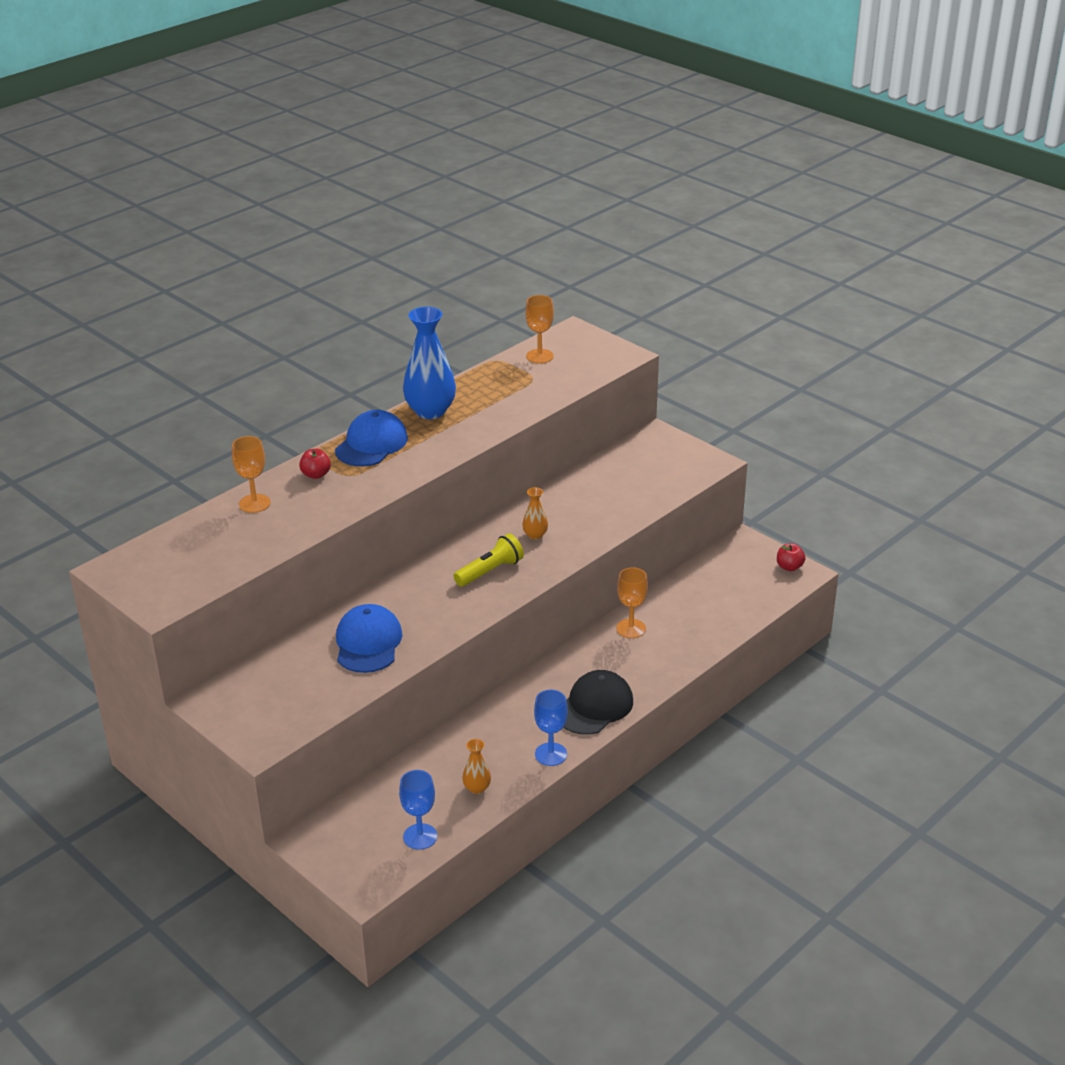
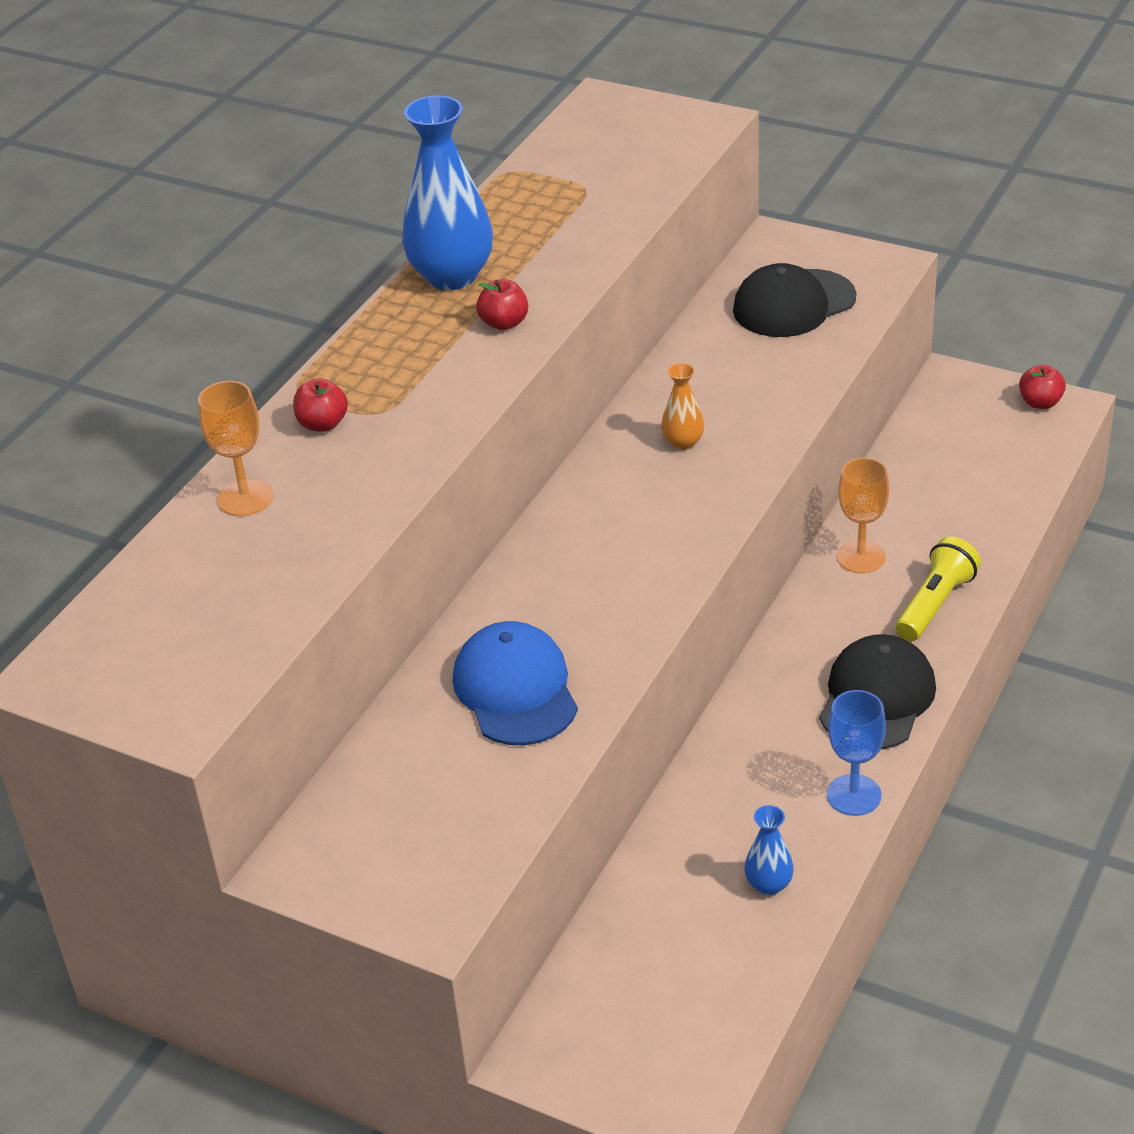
camera: 15 degrees left, 5 degrees up
blue cap [335,410,408,466] -> none
blue goblet [399,770,437,850] -> none
yellow flashlight [453,533,524,587] -> yellow flashlight moved to [896,536,981,641]
orange vase [462,739,491,794] -> blue vase [744,805,794,895]
orange goblet [525,295,554,363] -> none
none -> red apple [476,279,528,330]
none -> black cap [733,263,856,337]

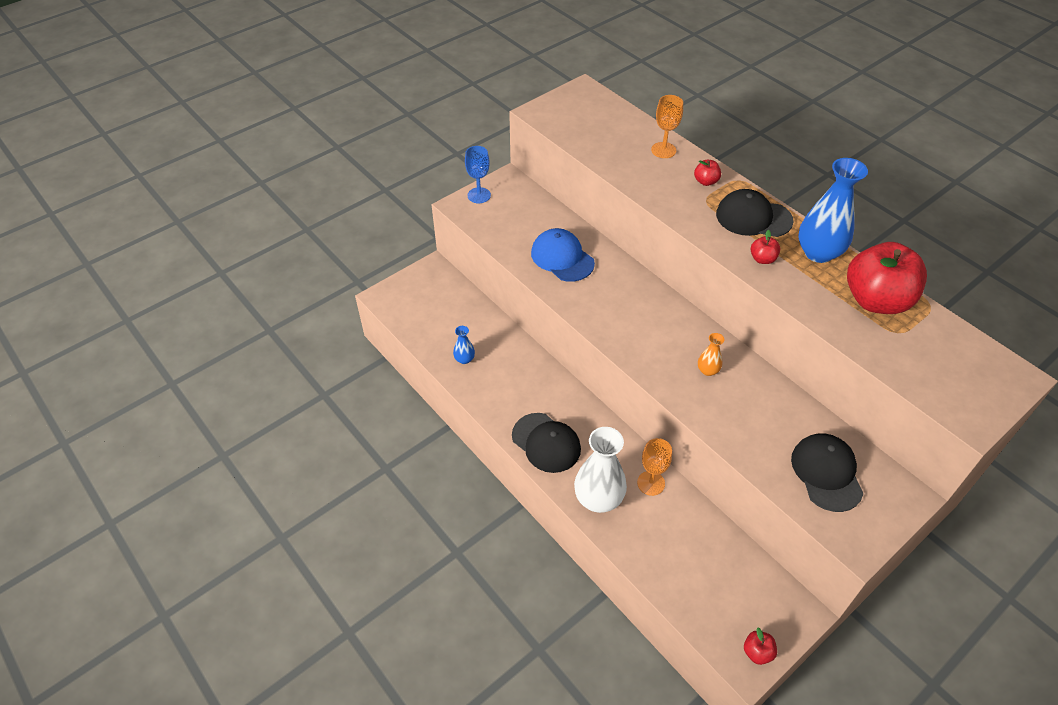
camera: 110 degrees right, 10 degrees up
blue cap [453,621,578,745] -> blue cap turned 135 degrees counterclockwise [531,228,595,282]
blue goblet [827,690,886,816] -> blue goblet moved to [465,146,491,203]
yellow flashlight [896,536,981,641] -> white vase [574,427,627,513]
none -> black cap [716,189,793,237]
none -> red apple [847,242,927,314]

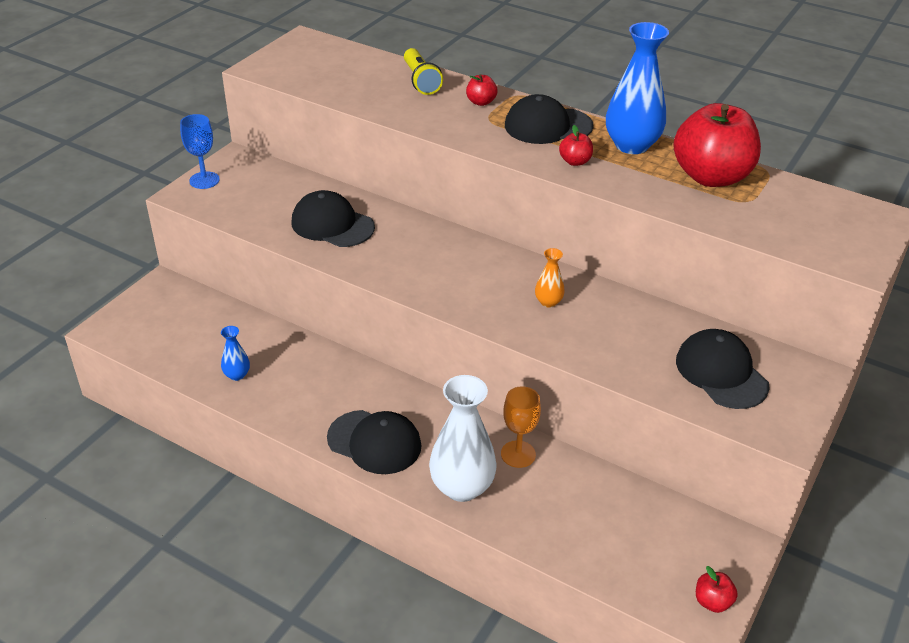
camera: 20 degrees left, 10 degrees down
blue cap [531,228,595,282] -> black cap [292,190,375,247]
orange goblet [651,95,683,158] -> yellow flashlight [404,48,443,95]

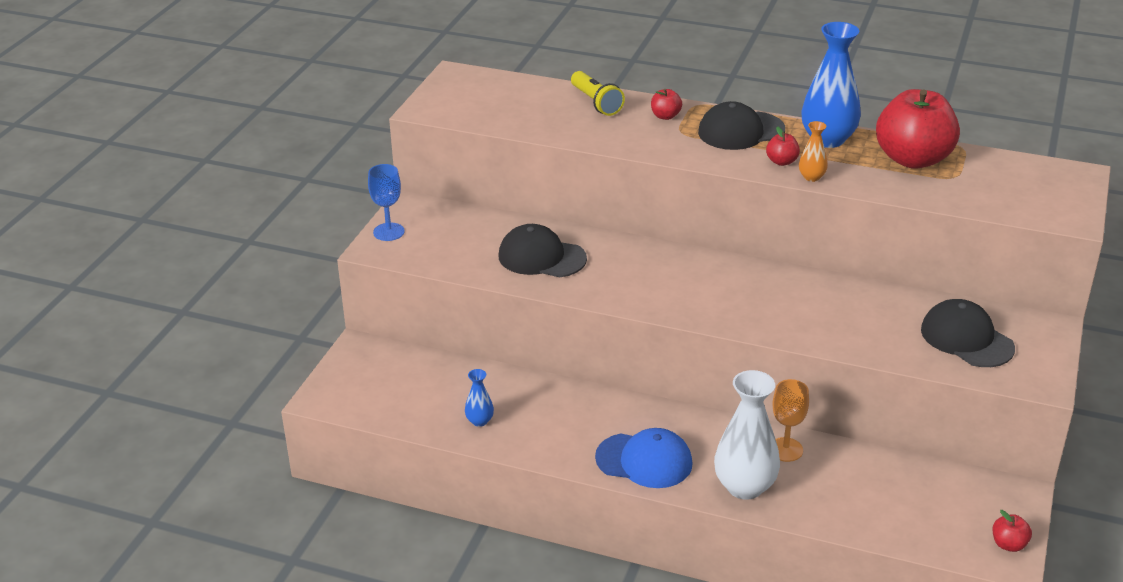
camera: 10 degrees left, 5 degrees down
black cap [327,410,422,474] -> blue cap [595,428,692,488]
orange vase [535,248,565,308] -> orange vase moved to [799,121,828,182]

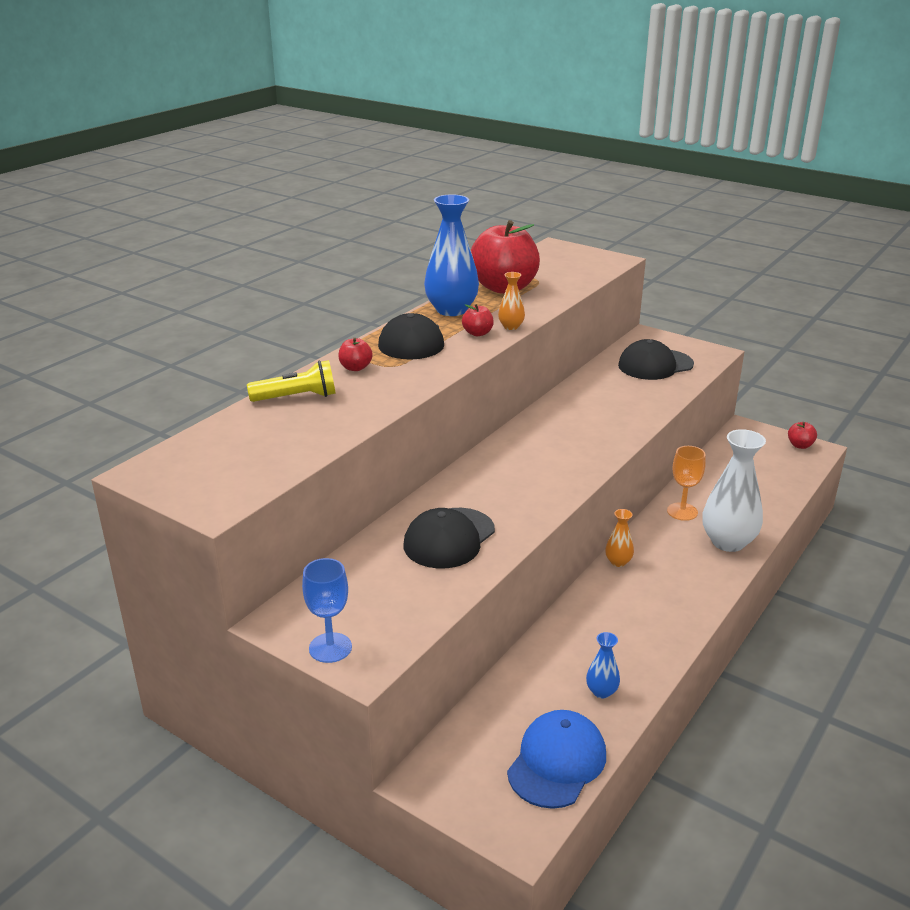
camera: 75 degrees left, 5 degrees down
blue cap [595,428,692,488] -> blue cap moved to [507,710,606,809]
none -> orange vase [605,509,634,567]

